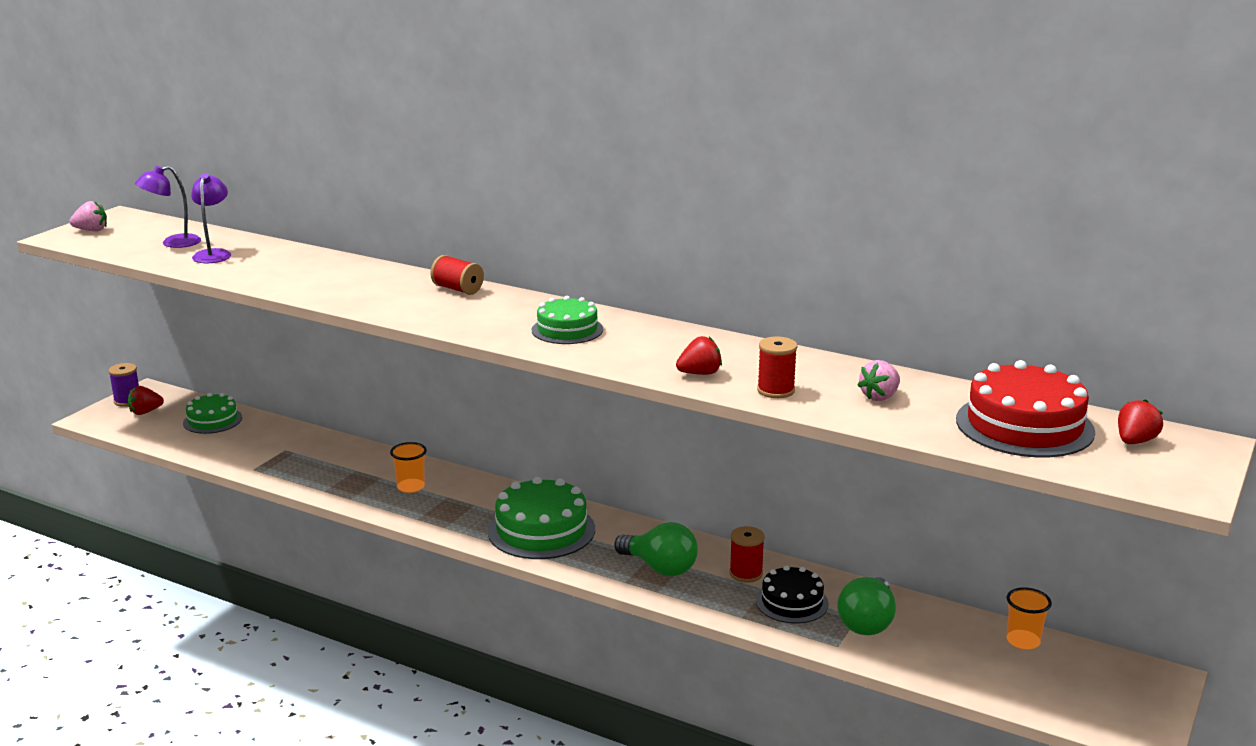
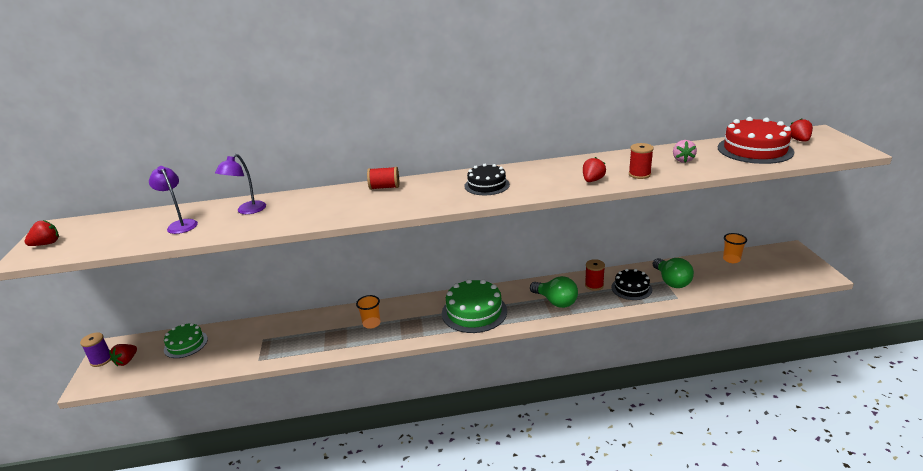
camera: 35 degrees left, 5 degrees up
pink strawberry [69,201,107,232] -> red strawberry [24,220,59,246]
purple lamp [135,166,201,248] -> purple lamp moved to [215,154,266,214]
green cake [532,296,603,344] -> black cake [464,164,510,195]
green light bulb [614,522,698,576] -> green light bulb turned 45 degrees clockwise [530,276,578,308]

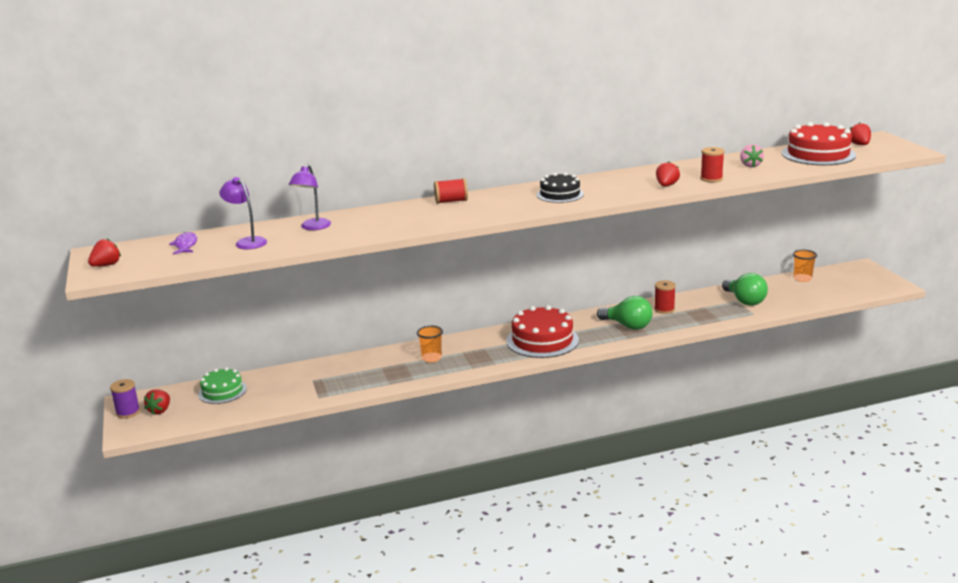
camera: 10 degrees left, 5 degrees down
green cake [442,279,507,333] -> red cake [506,305,579,358]
black cake [611,269,652,300] -> none
none -> purple fish [169,232,197,254]

